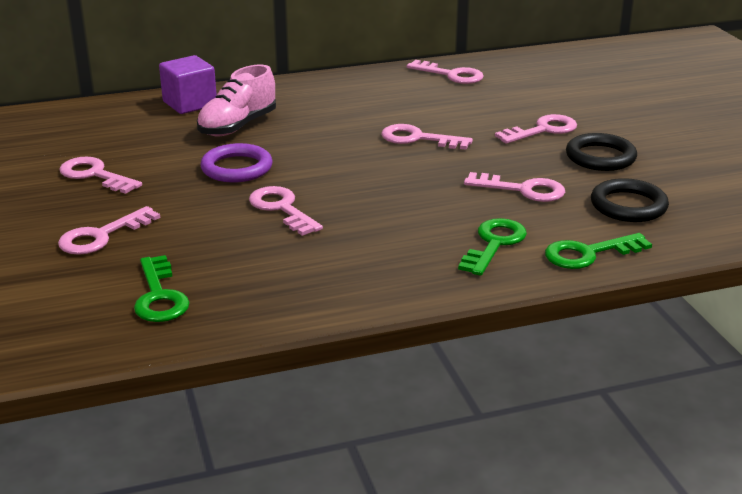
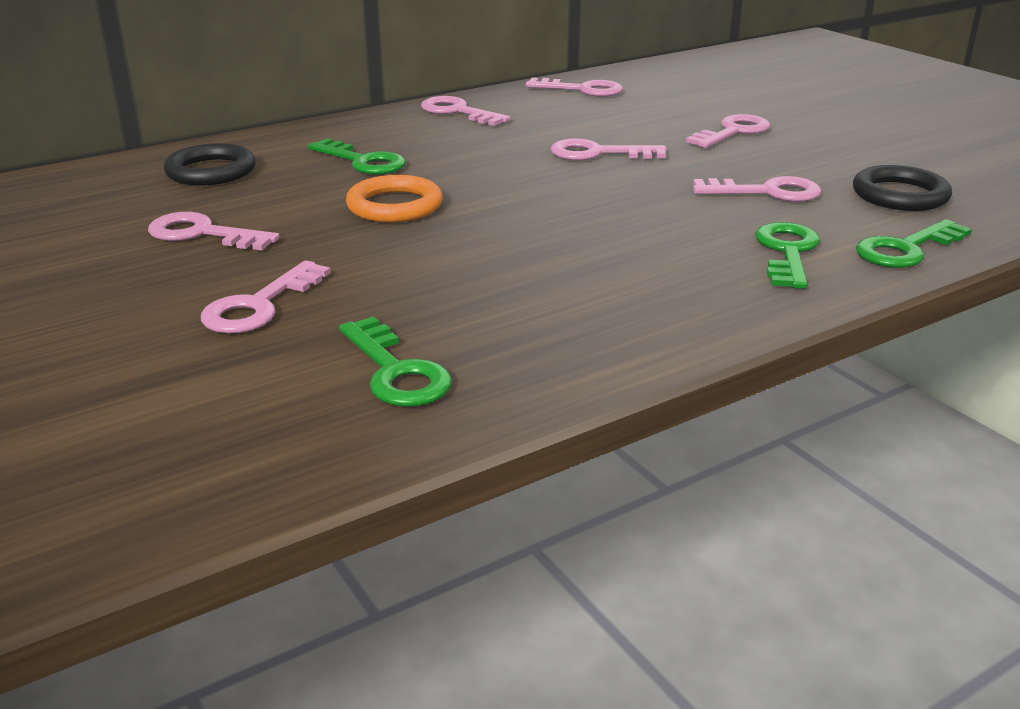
camera: 15 degrees left, 0 degrees up
purple cube [159,55,217,114] -> none
pink shoe [197,65,276,136] -> green key [308,138,406,175]
purple ring [200,143,273,183] -> orange ring [346,175,443,223]
pink key [249,186,323,236] -> pink key moved to [421,96,511,126]
black ring [566,133,637,171] -> black ring moved to [164,143,256,185]

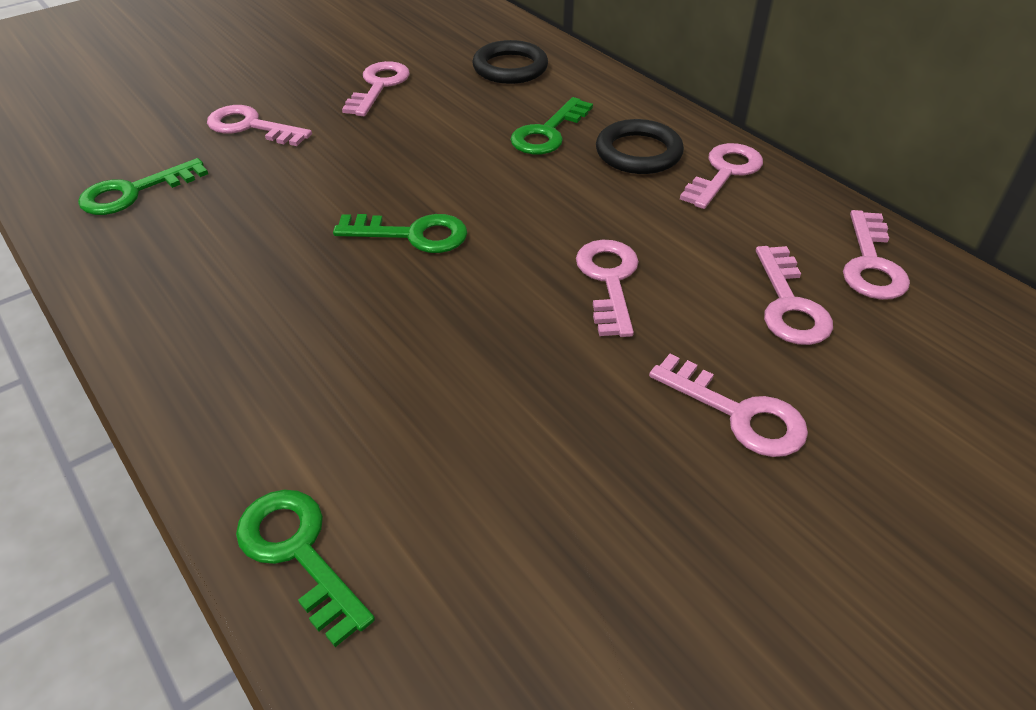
camera: 85 degrees right, 15 degrees up
orange ring [346,175,443,223] -> none
pink key [693,176,821,202] -> pink key moved to [756,246,833,345]
green key [755,222,820,289] -> green key moved to [333,214,467,253]
black ring [853,165,952,211] -> black ring moved to [596,119,684,174]

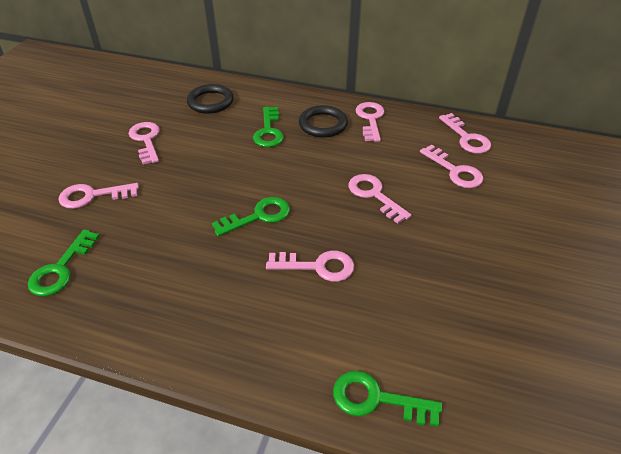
camera: 35 degrees left, 0 degrees up
pink key [649,354,808,457] -> pink key moved to [266,251,354,282]

